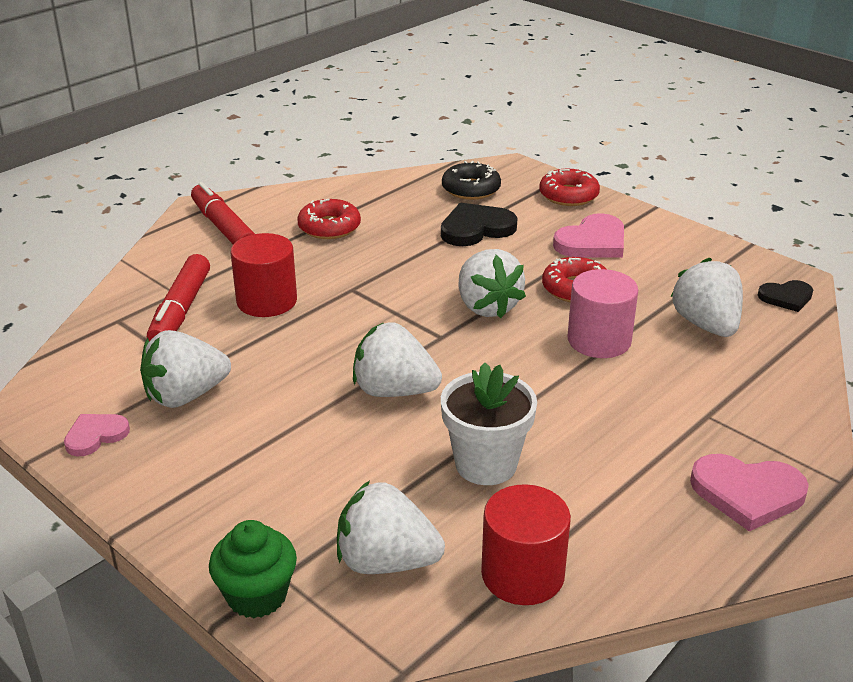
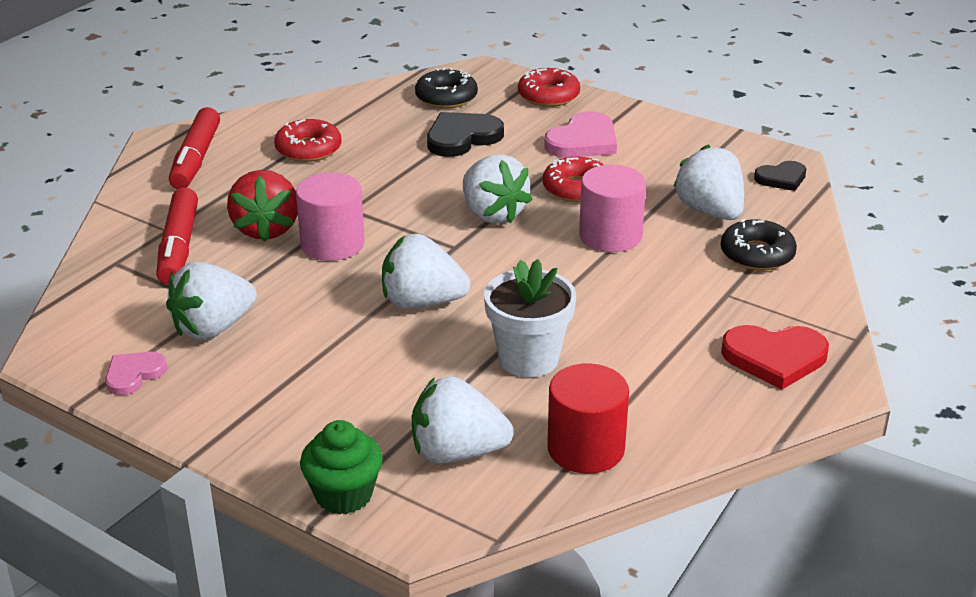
camera: 10 degrees left, 0 degrees up
red marker [191,182,255,244] -> red marker turned 135 degrees counterclockwise [169,107,220,189]
red cylinder [231,233,297,317] -> red strawberry [227,170,298,242]
pink heart [690,454,809,531] -> red heart [721,325,829,390]
none -> pink cylinder [296,172,364,261]
none -> black donut [721,219,797,270]

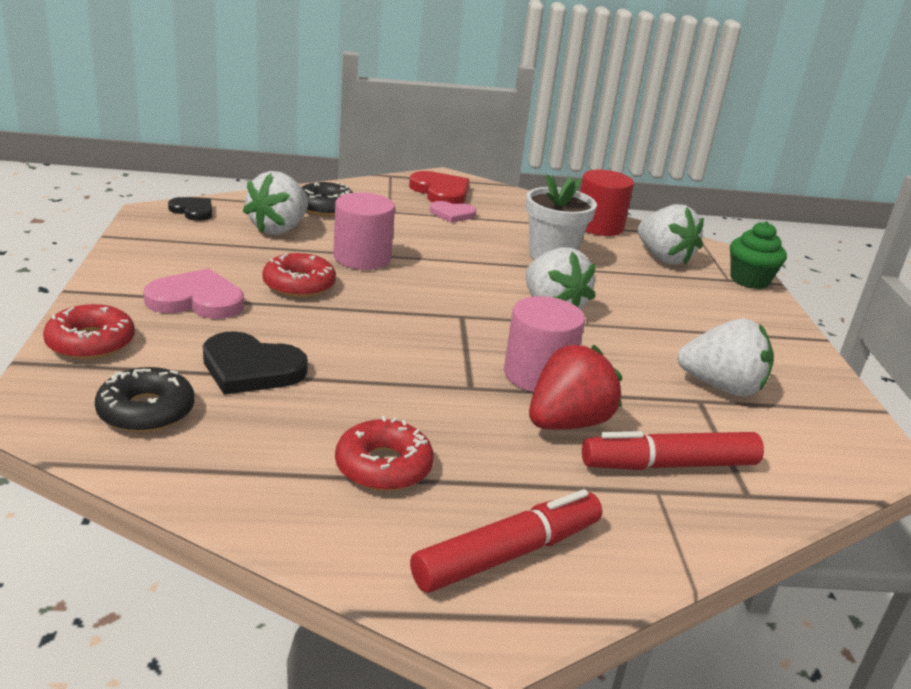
camera: 130 degrees left, 5 degrees down
pink heart [105,352,167,395] -> pink heart moved to [430,201,476,223]
red marker [156,187,198,285] -> red marker turned 150 degrees counterclockwise [582,431,764,470]
white strawberry [463,154,533,224] -> none

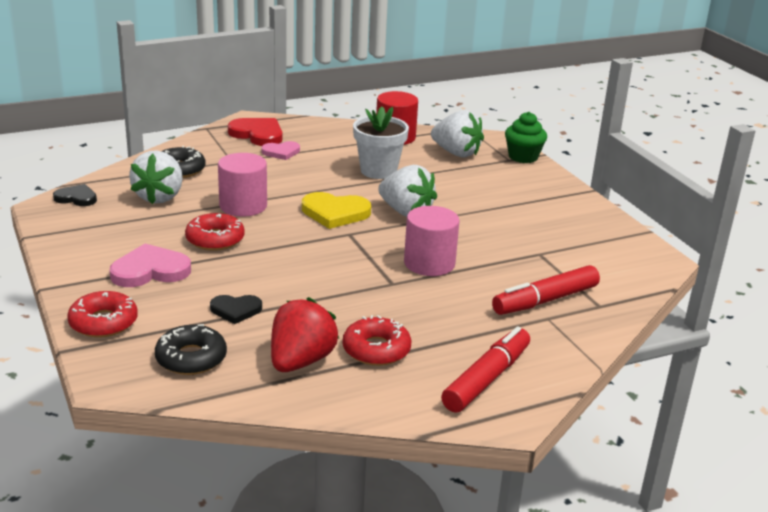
camera: 20 degrees left, 0 degrees up
black heart [203,331,308,395] -> black heart [210,295,262,324], size x0.62
red strawberry [529,345,622,430] -> red strawberry moved to [271,297,339,372]
white strawberry [677,318,774,396] -> none
none -> yellow heart [302,192,371,229]

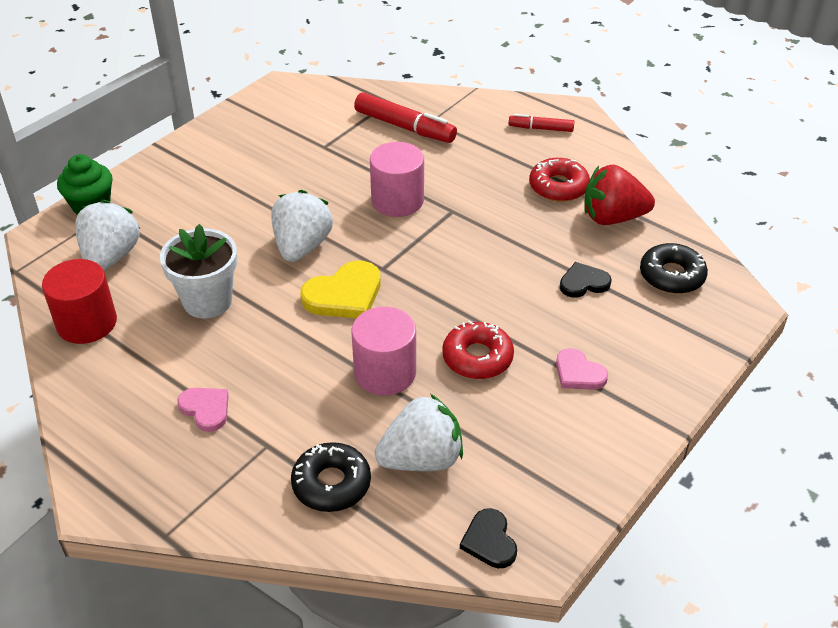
camera: 115 degrees left, 15 degrees up
red donut [67,291,138,338] -> none
pink heart [109,244,191,287] -> pink heart [556,348,608,390], size x0.62
black heart [210,295,262,324] -> black heart turned 75 degrees counterclockwise [560,262,612,298]
red heart [228,118,282,146] -> none
yellow heart [302,192,371,229] -> yellow heart turned 75 degrees clockwise [300,261,381,318]
red marker [441,326,530,413] -> red marker [509,114,574,132], size x0.58

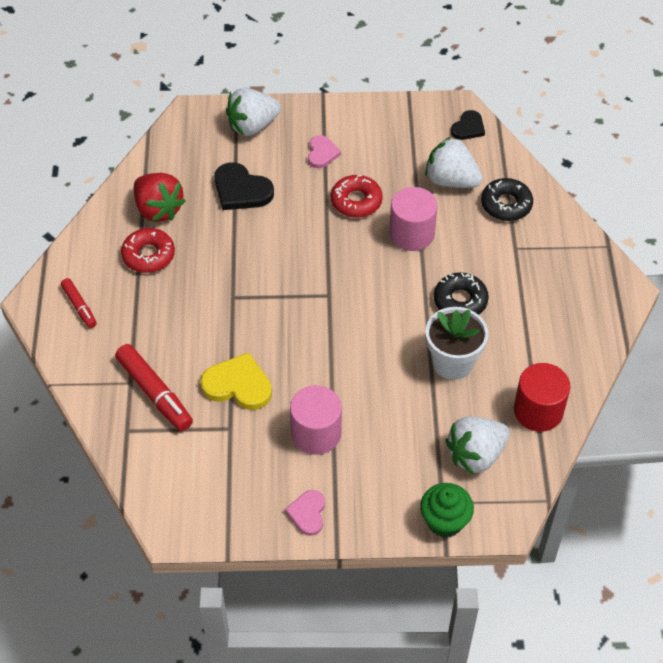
camera: 130 degrees left, 10 degrees up
pink heart [177,388,229,432] -> pink heart moved to [285,490,325,536]
white strawberry [271,190,333,262] -> white strawberry moved to [226,88,281,136]
yellow heart [300,261,381,318] -> yellow heart moved to [200,352,272,410]
red marker [354,92,457,143] -> red marker turned 150 degrees clockwise [115,344,193,431]
pink cylinder [370,142,424,217] -> pink cylinder moved to [290,385,342,455]
black heart [560,262,612,298] -> black heart [214,162,274,210], size x1.61
black donut [640,243,708,294] -> black donut moved to [434,273,489,315]

